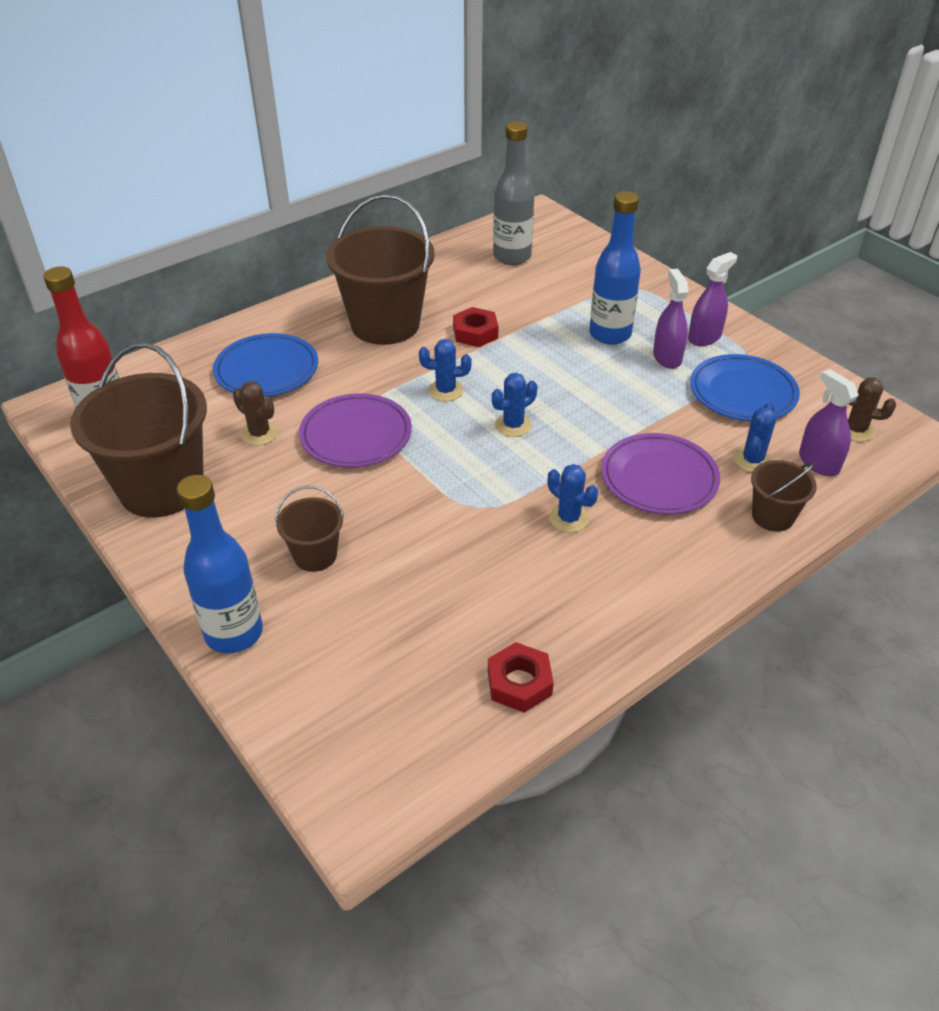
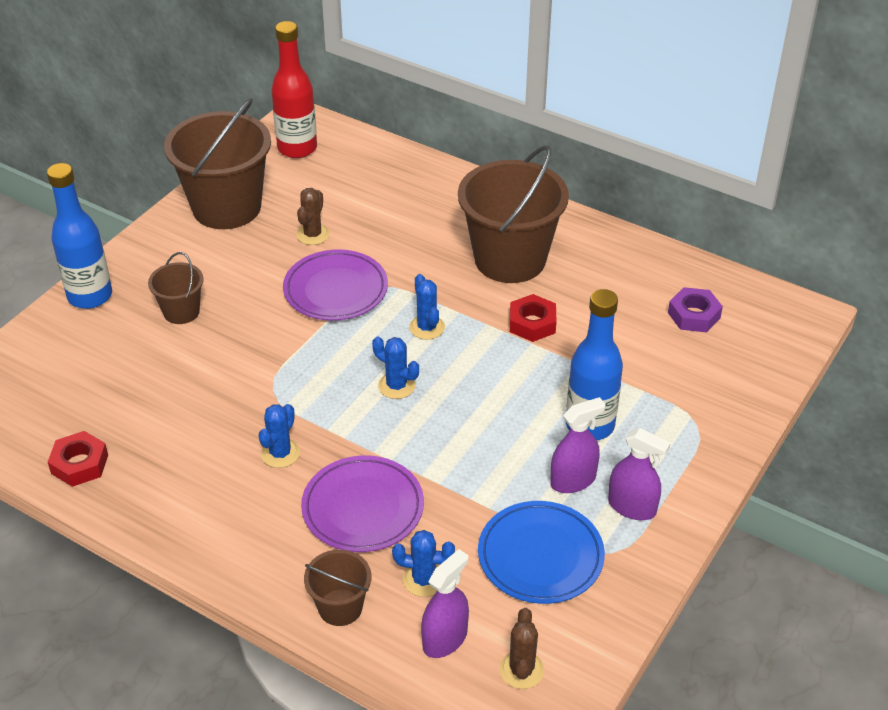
camera: 70 degrees right, 0 degrees up
blue plate [213,333,318,397] -> none
grey bottle [493,121,535,265] -> purple nut [668,287,723,332]

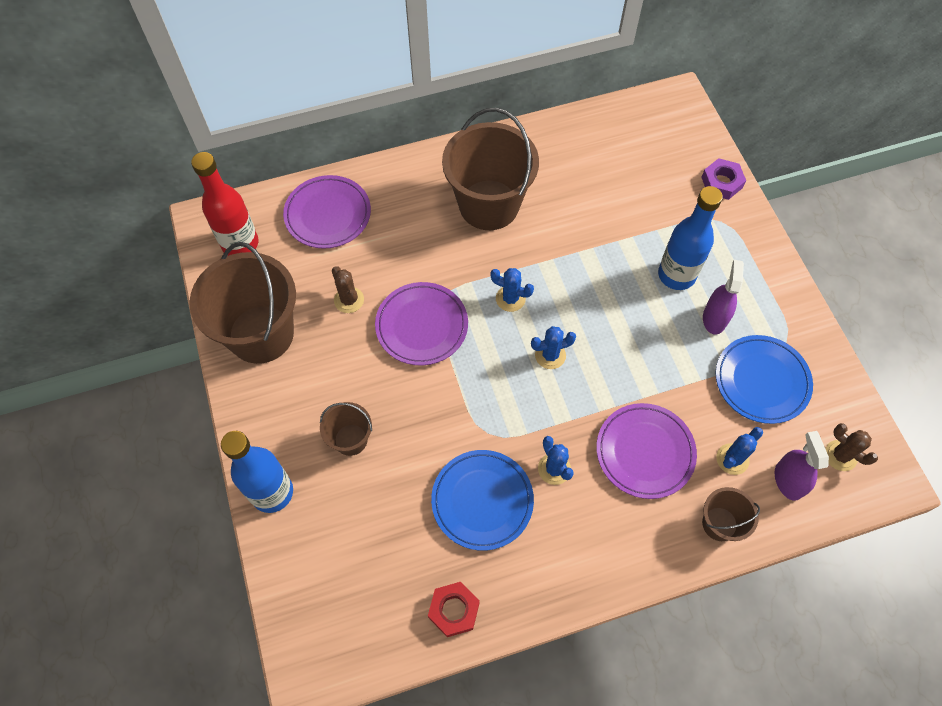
camera: 50 degrees left, 20 degrees up
red nut [510,294,557,342] -> none
purple spray bottle [608,428,671,520] -> none
purple nut [668,287,723,332] -> purple nut moved to [701,158,746,200]
none -> purple plate [283,175,371,249]
none -> blue plate [431,450,534,551]

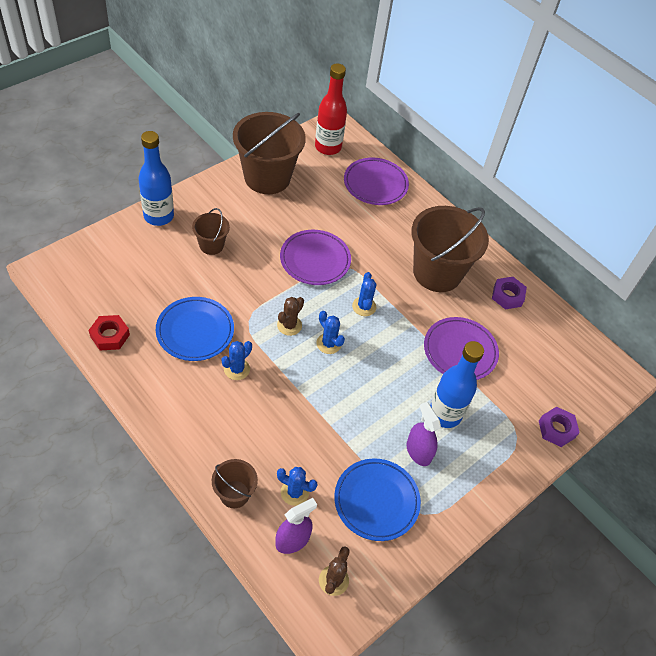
camera: 60 degrees right, 10 degrees down
brown cactus [332,266,364,313] -> brown cactus moved to [277,297,304,336]
purple plate [596,403,697,499] -> purple plate moved to [424,317,499,380]
purple spray bottle [703,260,744,334] -> purple spray bottle turned 105 degrees counterclockwise [407,402,441,466]
none -> purple nut [492,277,527,310]

